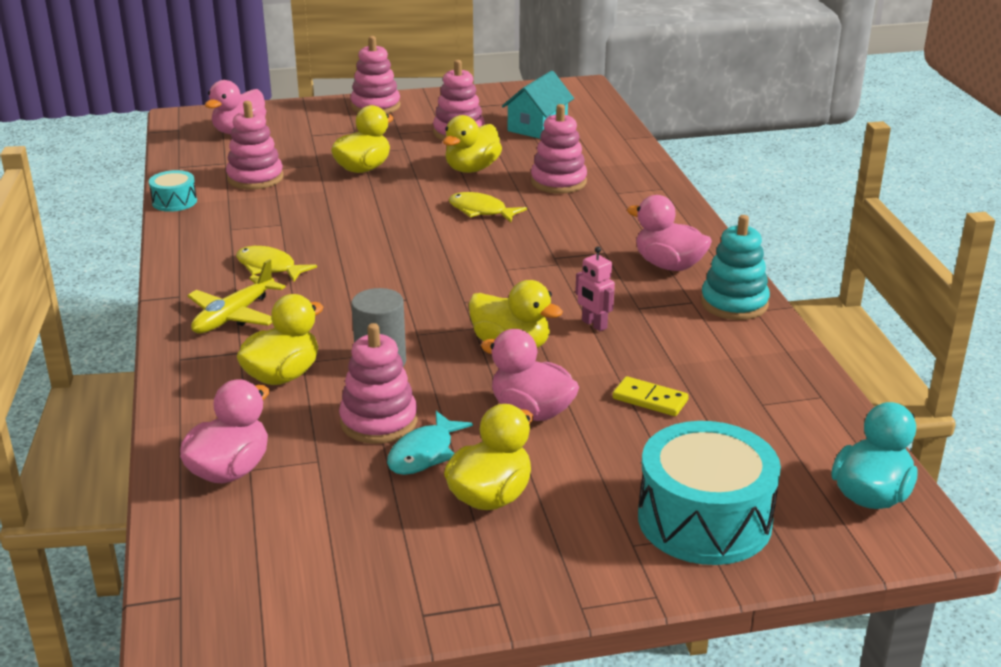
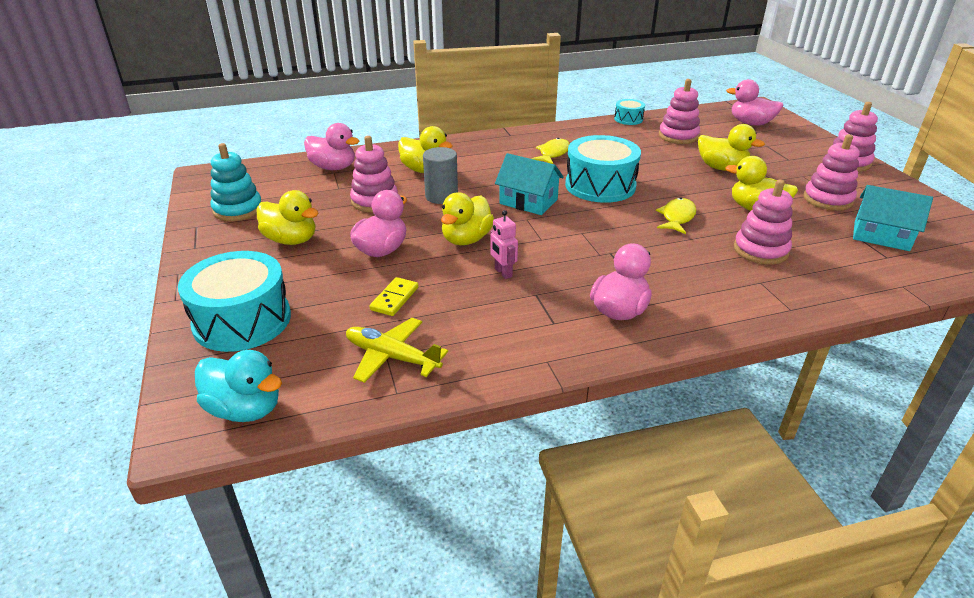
camera: 85 degrees right, 5 degrees up
yellow plane [187,259,286,334] -> yellow plane moved to [346,318,448,383]
turquoise fish [387,411,473,475] -> none
pink robot [575,246,615,331] -> pink robot turned 75 degrees counterclockwise [490,210,518,279]
turquoise stacking toy [701,215,770,320] -> turquoise stacking toy moved to [211,143,261,221]
none -> turquoise house [495,153,564,215]
none -> turquoise drum [565,135,641,203]

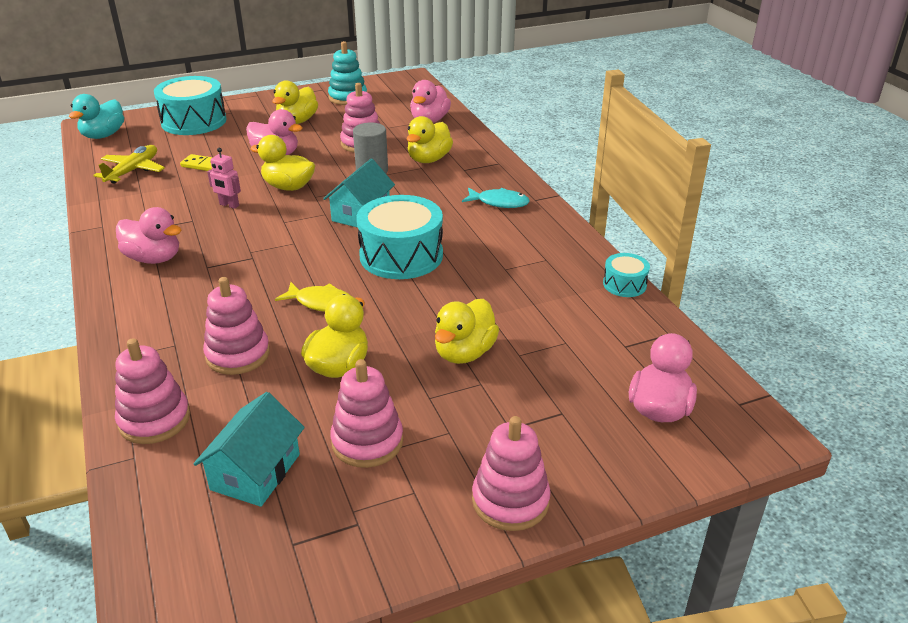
camera: 85 degrees right, 0 degrees up
pink robot [490,210,518,279] -> pink robot turned 120 degrees counterclockwise [207,148,241,209]
yellow fish [532,138,570,164] -> none
pink stacking toy [659,79,700,144] -> pink stacking toy moved to [115,338,190,444]
none -> turquoise fish [462,188,530,208]

